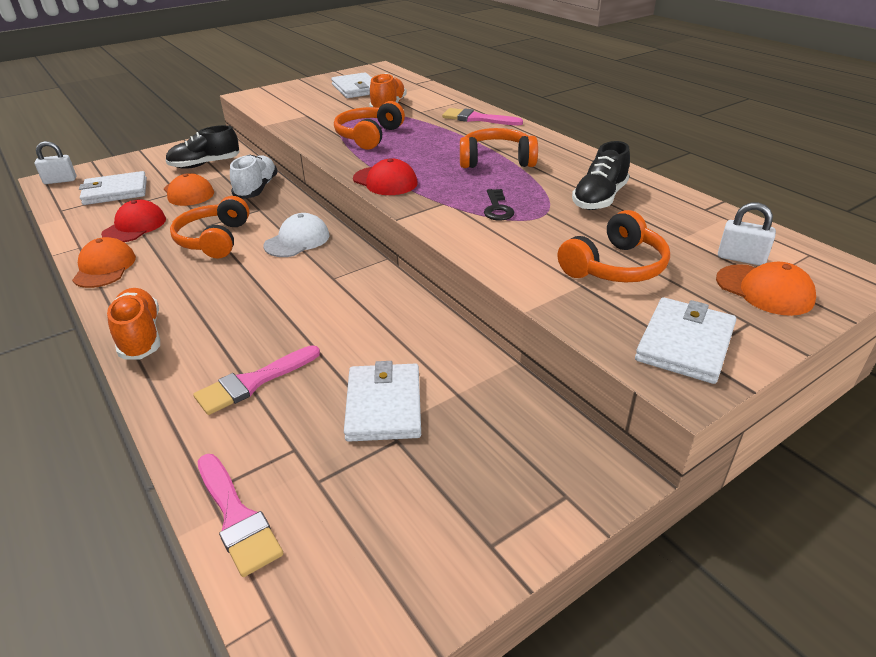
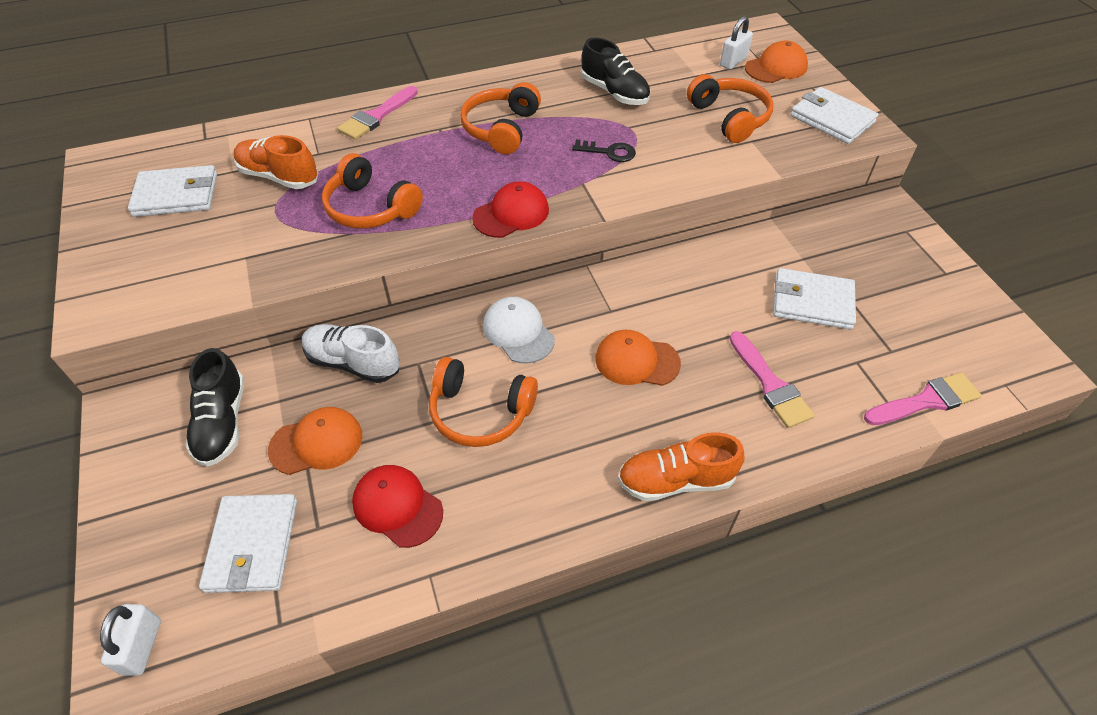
camera: 75 degrees left, 15 degrees up
orange cap [72,237,136,288] -> orange cap moved to [595,330,681,386]

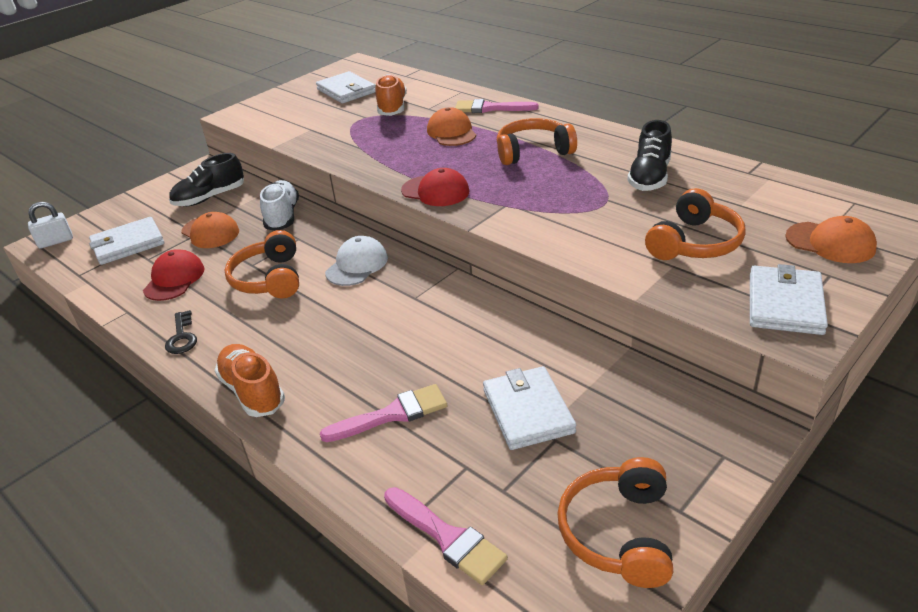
camera: 65 degrees right, 15 degrees down
orange headphones [322,153,423,229] -> orange headphones moved to [557,457,673,588]
black key [572,139,636,162] -> black key moved to [165,310,197,354]
orange cap [595,330,681,386] -> orange cap moved to [427,107,476,146]
white padlock [720,16,753,69] -> none
pink brush [730,331,815,428] -> pink brush turned 150 degrees counterclockwise [320,384,447,442]

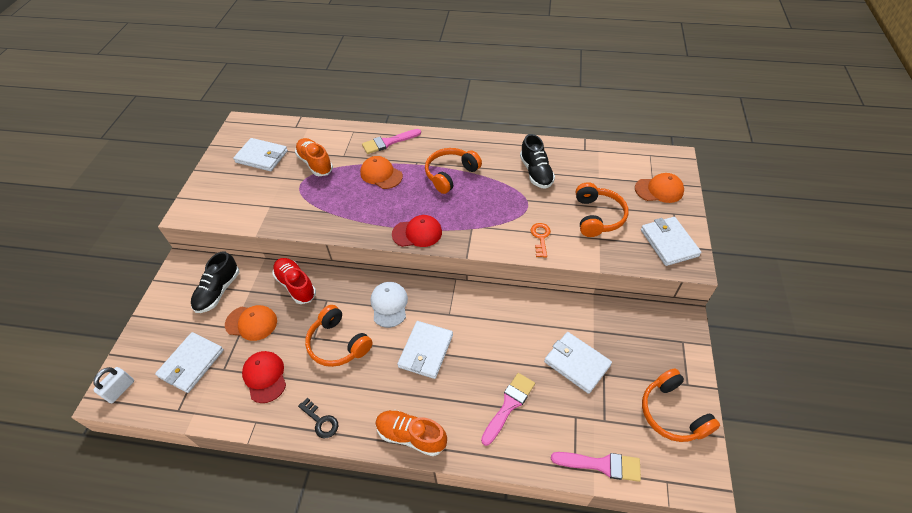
camera: 35 degrees left, 15 degrees up
white shoe [260,180,299,230] -> red shoe [272,258,316,304]
none -> white wallet [397,321,453,379]
none -> orange key [531,223,551,258]

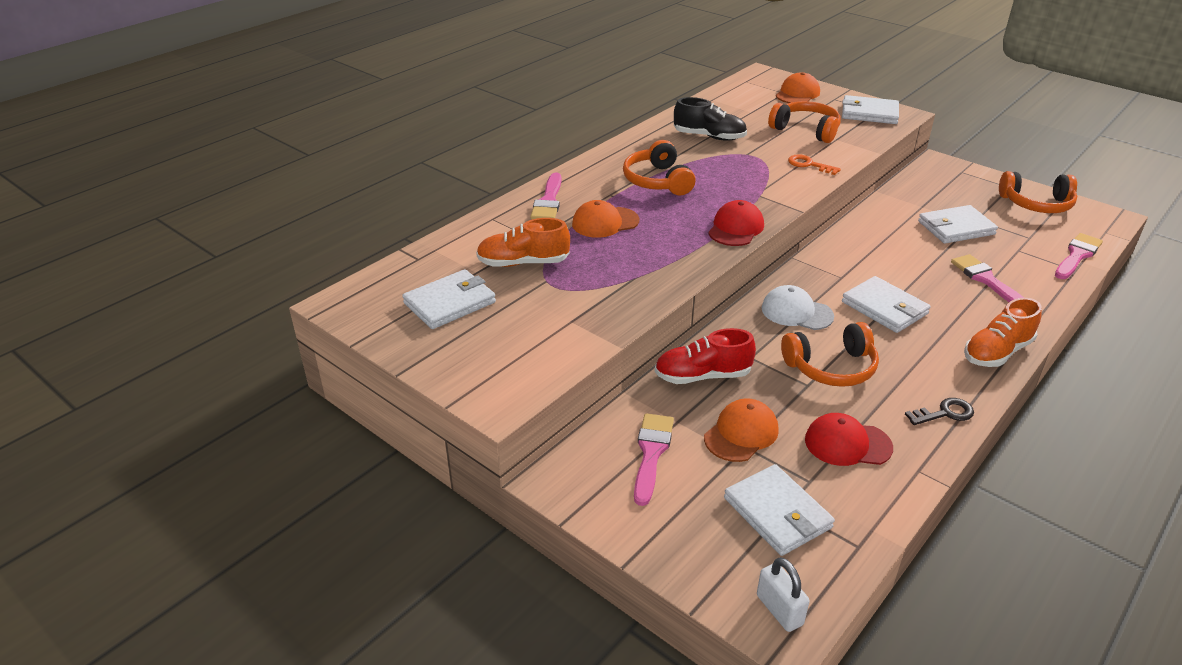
camera: 60 degrees left, 15 degrees down
black shoe [191,251,239,313] -> pink brush [634,413,674,506]

